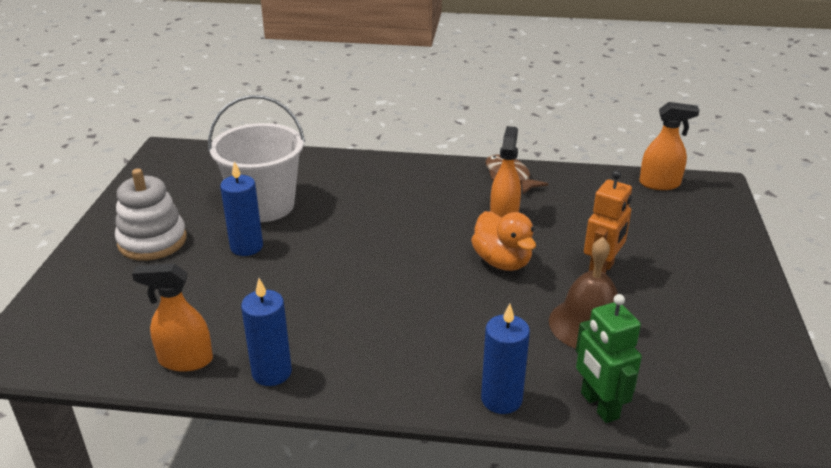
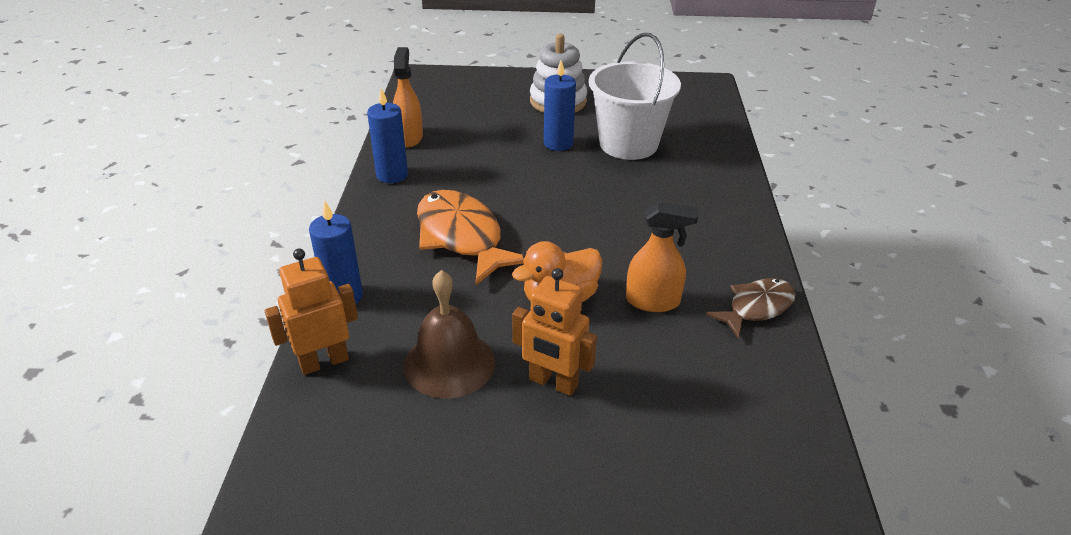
camera: 85 degrees right, 5 degrees up
green robot [576,294,642,423] -> orange robot [265,248,358,375]
orange spray bottle [639,102,699,190] -> none
none -> orange fish [417,190,524,285]

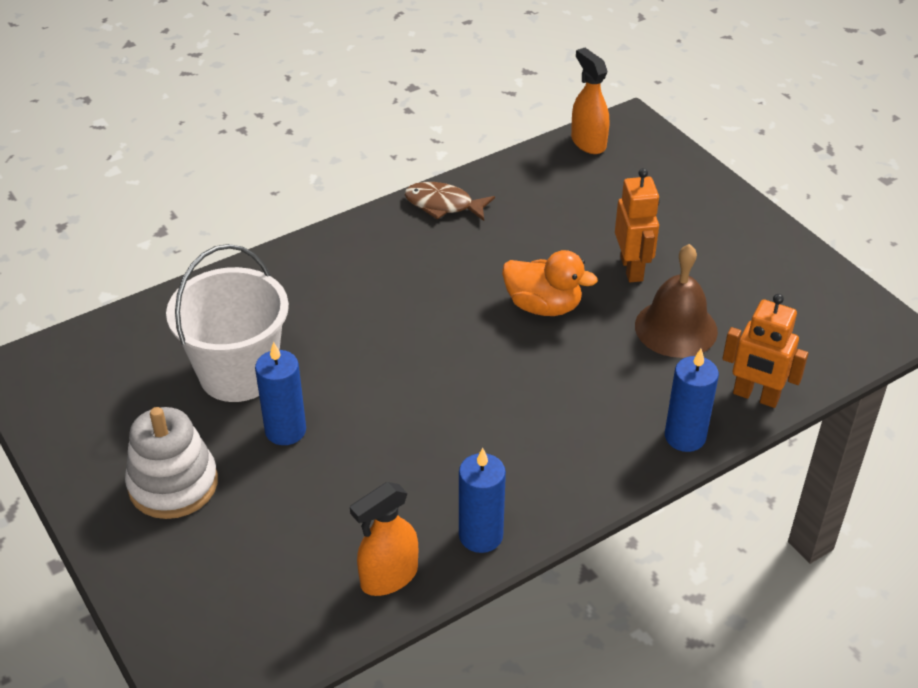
camera: 125 degrees left, 5 degrees up
orange fish [417,190,524,285] -> none
orange spray bottle [626,201,698,312] -> orange spray bottle moved to [571,48,609,154]

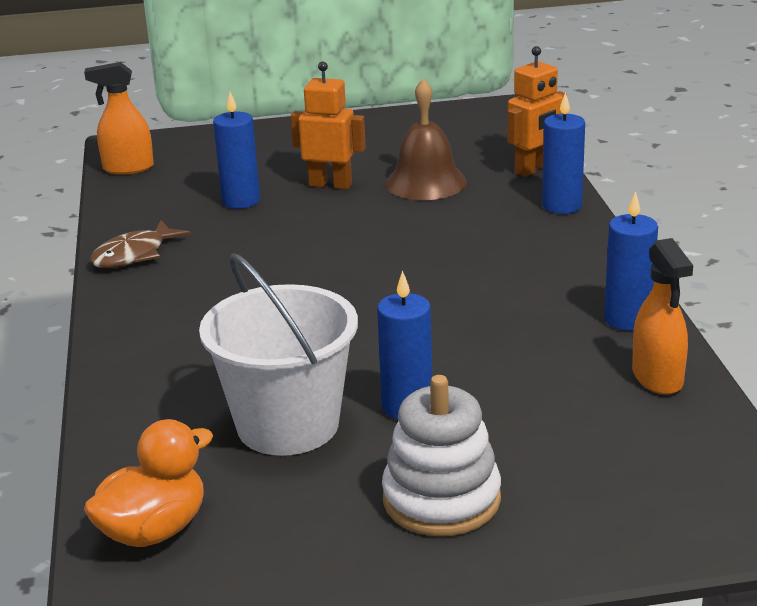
camera: 65 degrees left, 15 degrees down
orange duck [502,250,598,316] -> orange duck moved to [84,419,213,547]
none -> blue candle [213,92,260,209]

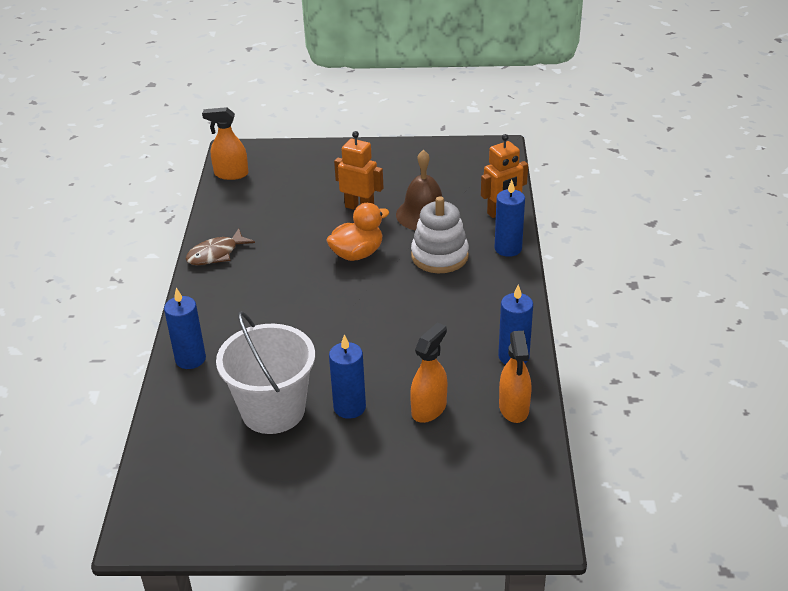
camera: 10 degrees right, 10 degrees up
orange duck [84,419,213,547] -> orange duck moved to [326,203,390,261]
blue candle [213,92,260,209] -> blue candle moved to [164,288,206,369]
white stacking toy [382,375,501,536] -> white stacking toy moved to [411,196,469,273]
none -> orange spray bottle [410,322,447,423]

